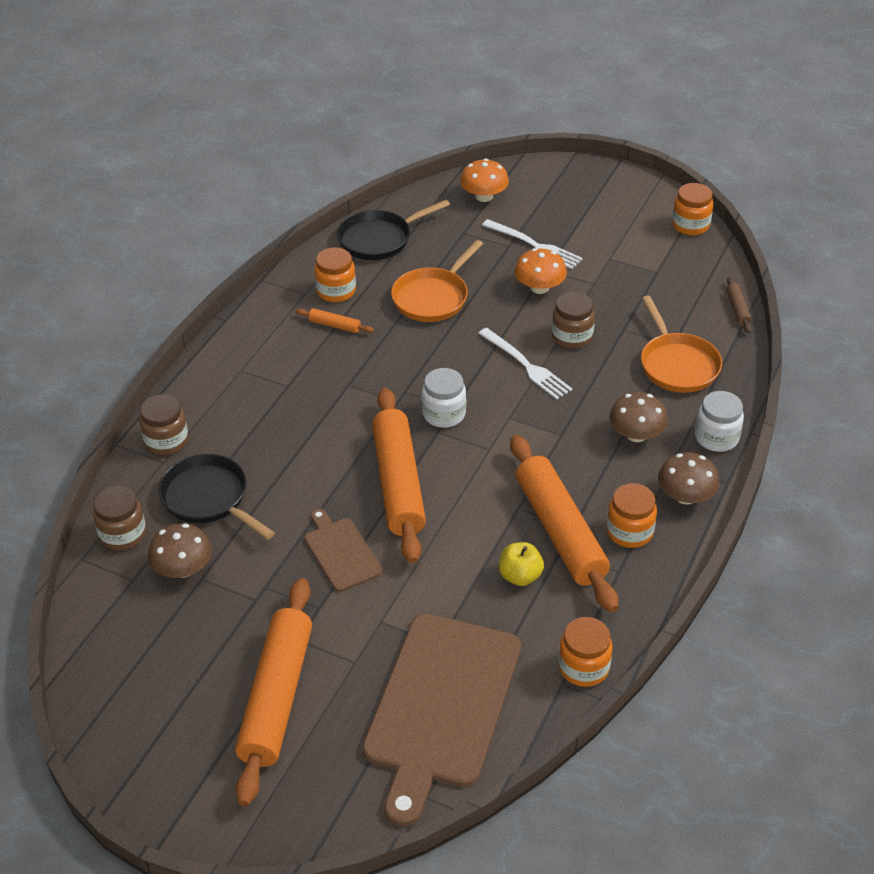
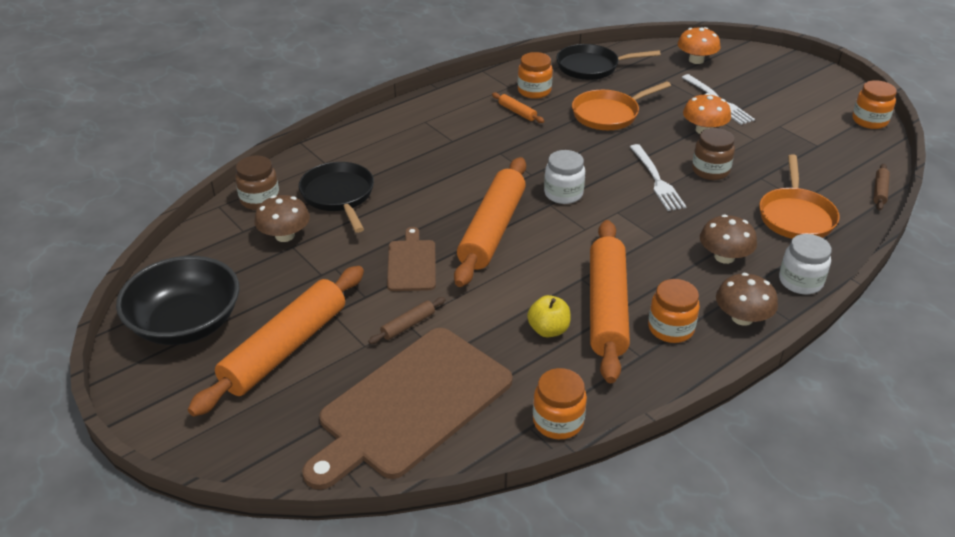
camera: 25 degrees right, 5 degrees down
brown jar [139,394,188,455] -> none
none -> black bowl [116,256,239,345]
none -> brown rolling pin [368,297,446,344]

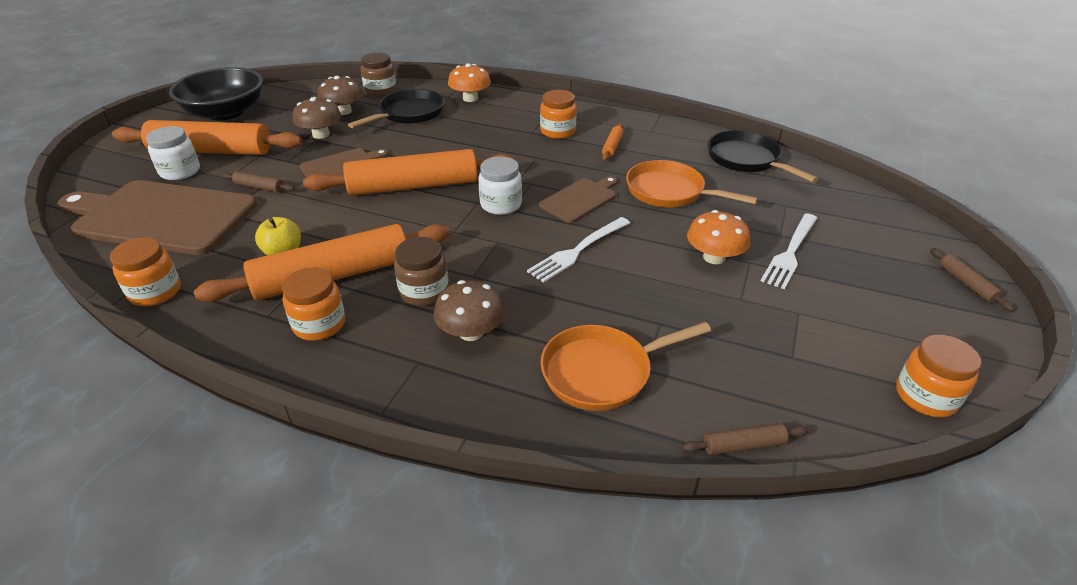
camera: 60 degrees right, 0 degrees up
orange jar [518,52,553,99] -> orange jar moved to [540,90,577,139]
orange mushroom [678,27,720,64] -> orange mushroom moved to [448,63,491,102]
brown jar [692,128,735,180] -> brown jar moved to [394,237,449,306]
brown mushroom [716,273,778,326] -> brown mushroom moved to [293,97,341,139]
white jar [779,234,832,294] -> white jar moved to [146,126,200,180]
none -> brown cutting board [539,176,617,223]
none -> brown rolling pin [930,248,1015,312]

